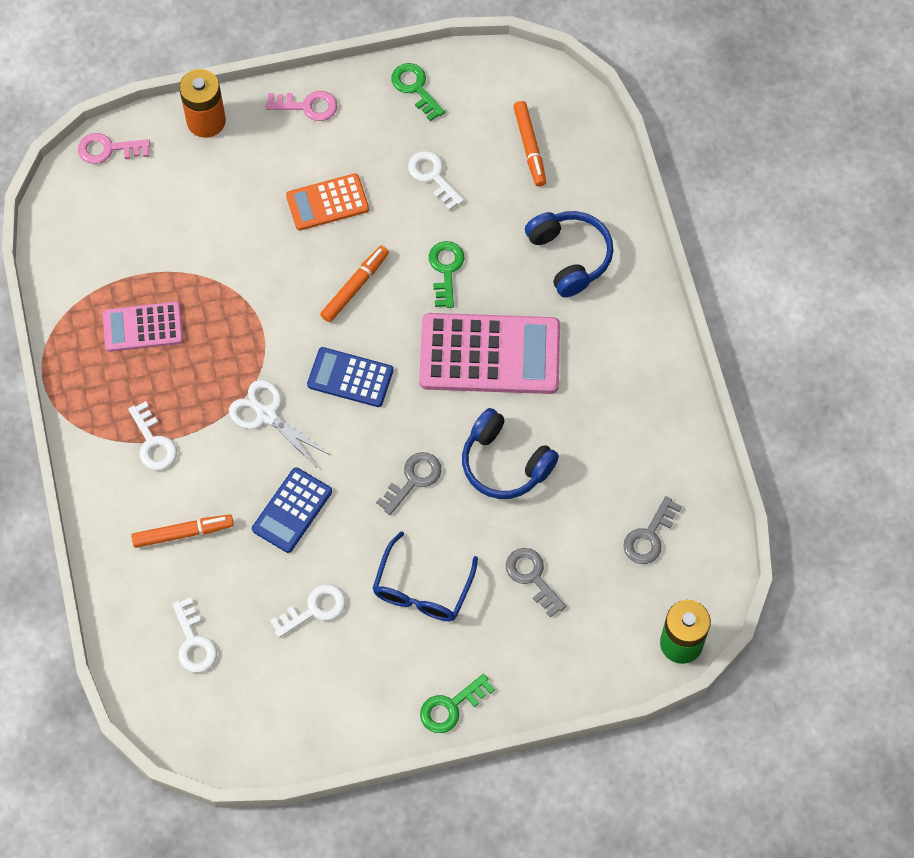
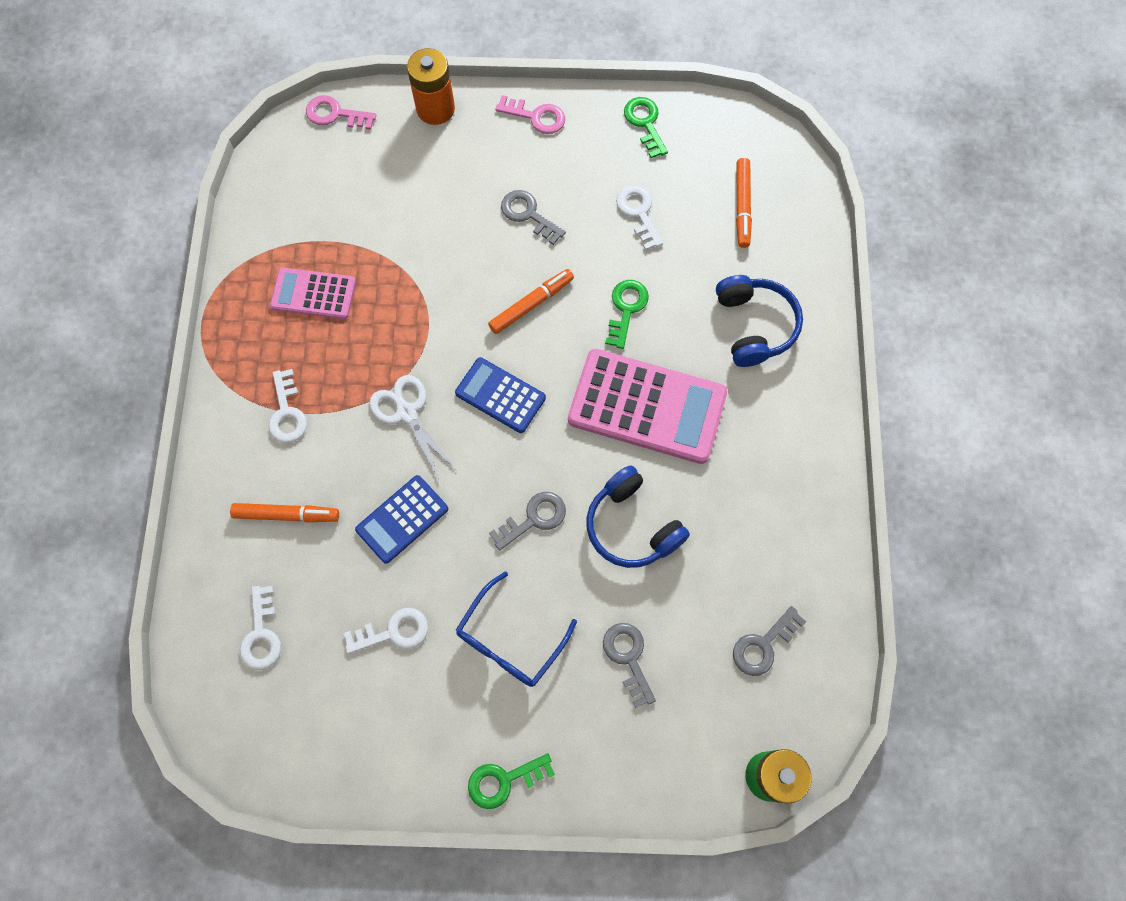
camera: 15 degrees right, 5 degrees up
orange calculator [286,173,369,231] -> grey key [501,190,566,245]

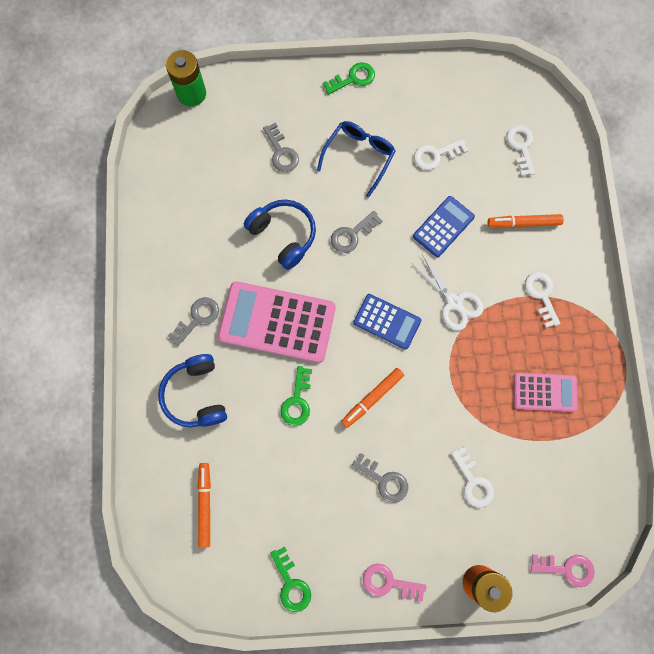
camera: 175 degrees right, 5 degrees up
white key [616,185,663,250] -> white key moved to [451,446,494,507]
grey key [733,606,806,676] -> grey key moved to [168,297,219,346]

